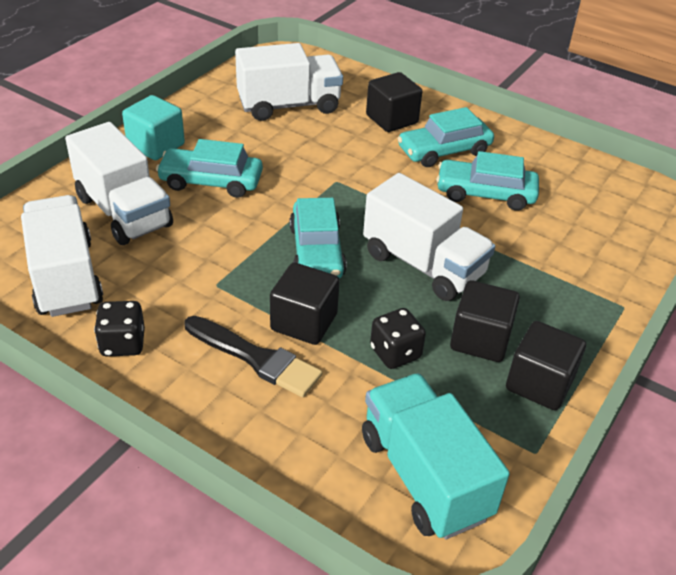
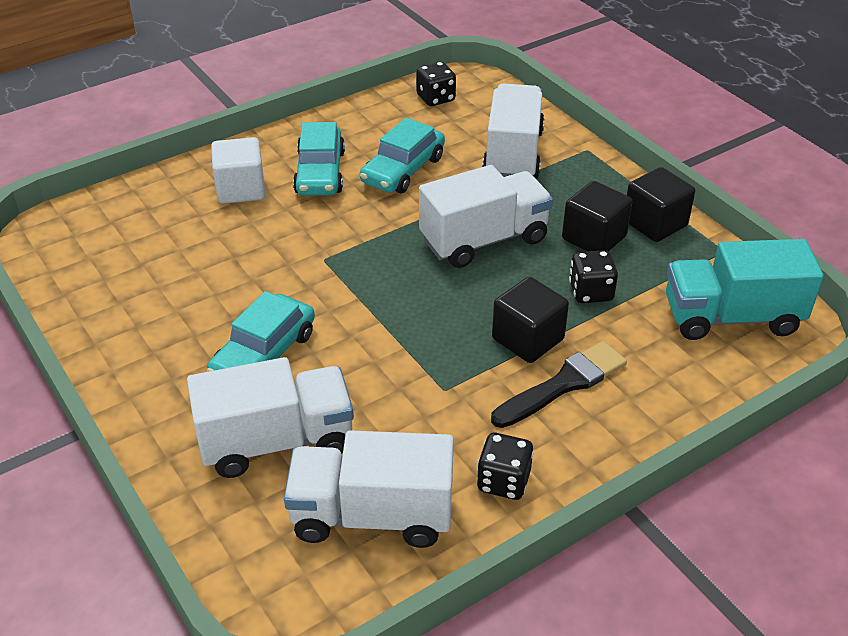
camera: 65 degrees left, 0 degrees up
turquoise cube [122,95,185,160] -> none
white truck [235,43,343,121] -> white truck moved to [482,83,545,179]
turquoise car [290,198,347,279] -> none
black cube [366,72,422,132] -> white cube [211,137,265,204]
none -> black dice [416,62,456,106]

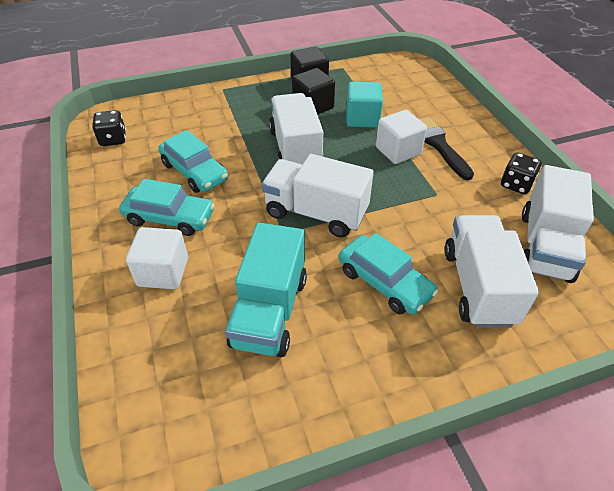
camera: 75 degrees left, 5 degrees up
white truck [482,83,545,179] -> white truck moved to [262,154,374,238]
black cube [492,277,569,363] -> white cube [376,110,427,164]
black dice [569,250,618,303] -> turquoise cube [346,82,383,128]
turquoise truck [666,239,823,340] -> turquoise truck moved to [225,223,307,357]

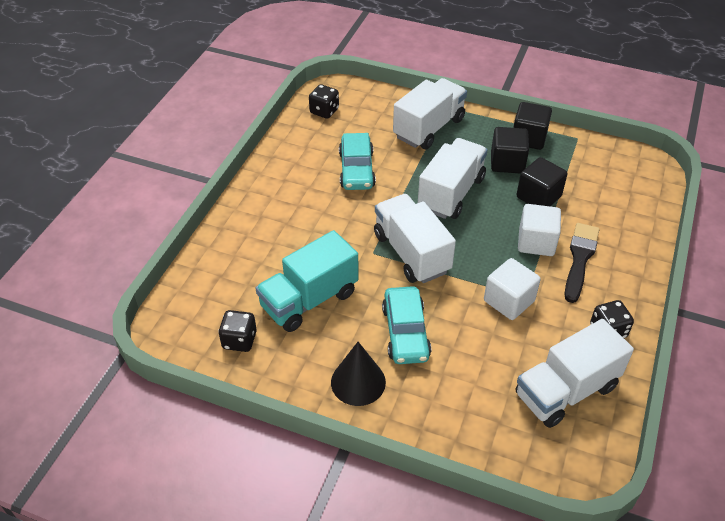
camera: 40 degrees right, 0 degrees up
turquoise car [119,179,215,236] -> none
white cube [126,227,188,289] -> white cube moved to [484,258,541,320]
turquoise cube [346,82,383,128] -> black cube [517,157,567,206]
white truck [445,215,539,328] -> white truck moved to [393,78,467,149]
none -> black dice [218,310,257,352]
none -> black cone [331,342,386,406]

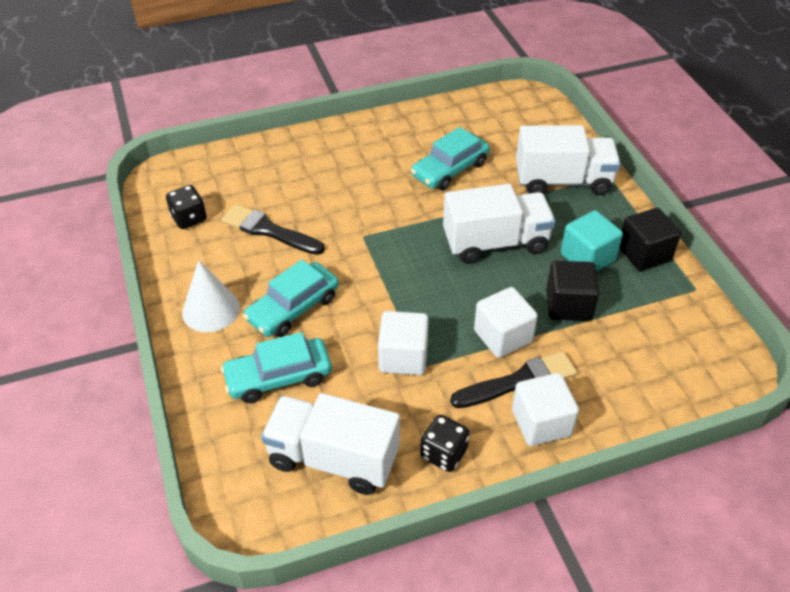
camera: 50 degrees right, 0 degrees up
turquoise truck [256,230,358,332] -> black brush [221,204,325,255]
black dice [309,84,339,119] -> none
black cone [331,342,386,406] -> white cone [182,260,240,332]
white truck [374,194,456,283] -> none
black cube [491,127,529,174] -> turquoise cube [561,210,623,272]
none -> turquoise car [221,332,332,403]
none -> white cube [512,373,579,446]

